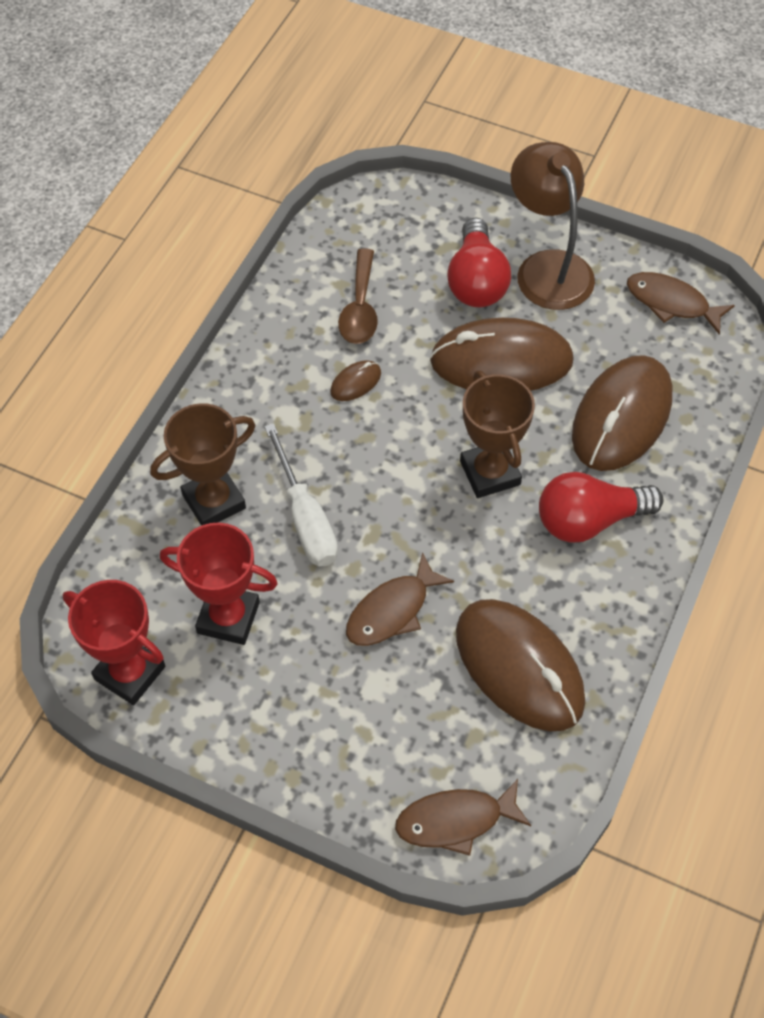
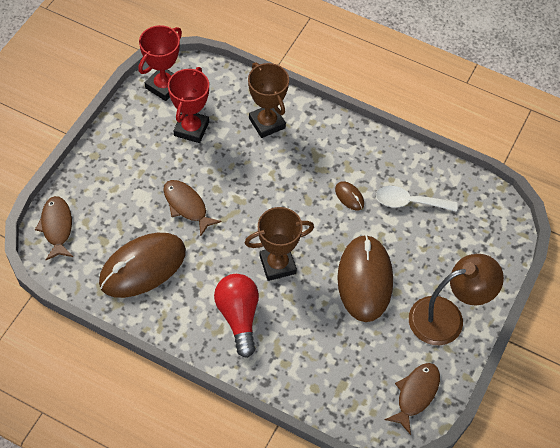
camera: 90 degrees right, 0 degrees up
white screwdriver [264,423,338,566] -> none
brown spoon [338,248,378,344] -> white spoon [376,186,458,212]
red light bulb [447,218,511,307] -> none
brown mouse [572,355,672,471] -> none

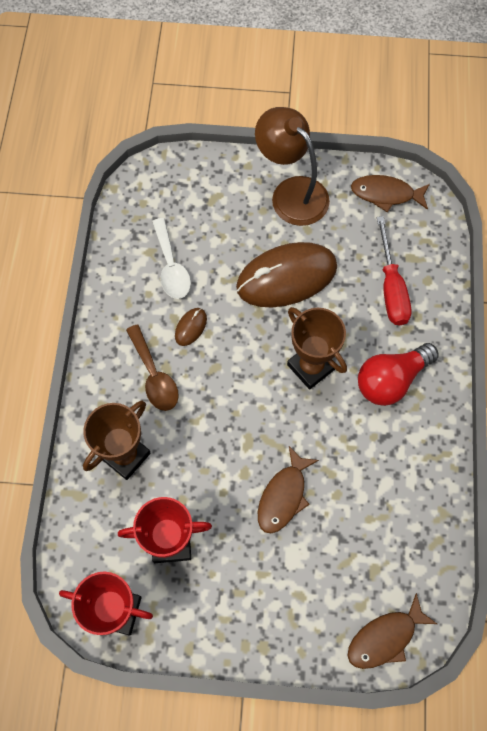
camera: 110 degrees left, 10 degrees up
brown mouse [99,233,186,298] -> none
none -> brown spoon [126,325,179,411]
none -> red screwdriver [377,216,412,325]

